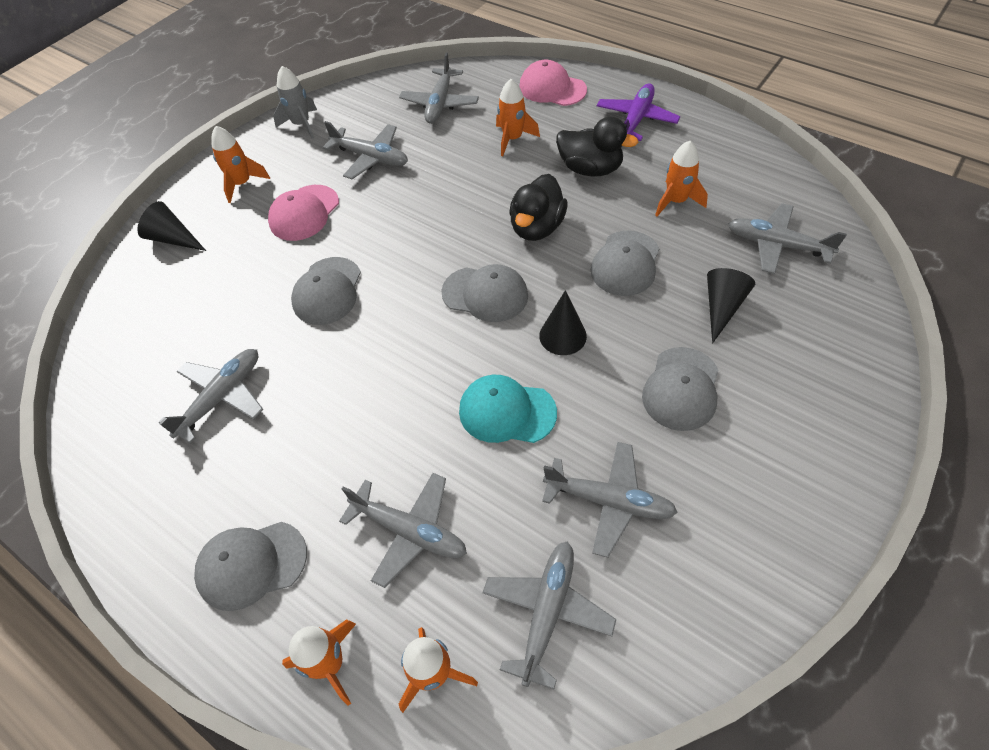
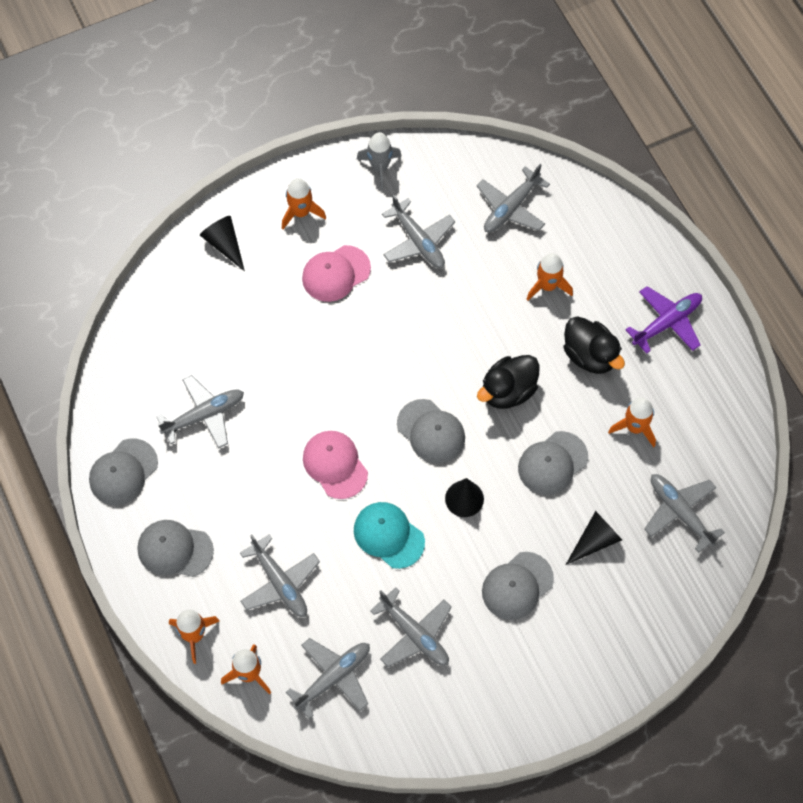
camera: 25 degrees right, 10 degrees up
grey cap [291,257,361,325] -> grey cap moved to [89,439,158,505]
pink cap [519,60,587,106] -> pink cap moved to [303,431,368,499]

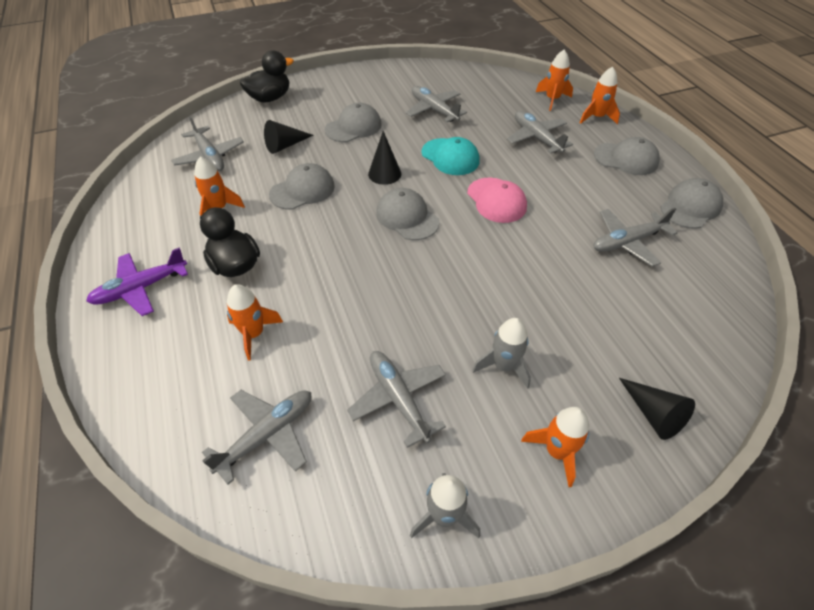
camera: 175 degrees left, 15 degrees down
grey plane [286,638,370,719] -> none
pink cap [302,245,371,302] -> grey rocket [472,318,531,389]
black duck [477,355,539,409] -> black duck moved to [240,50,294,103]

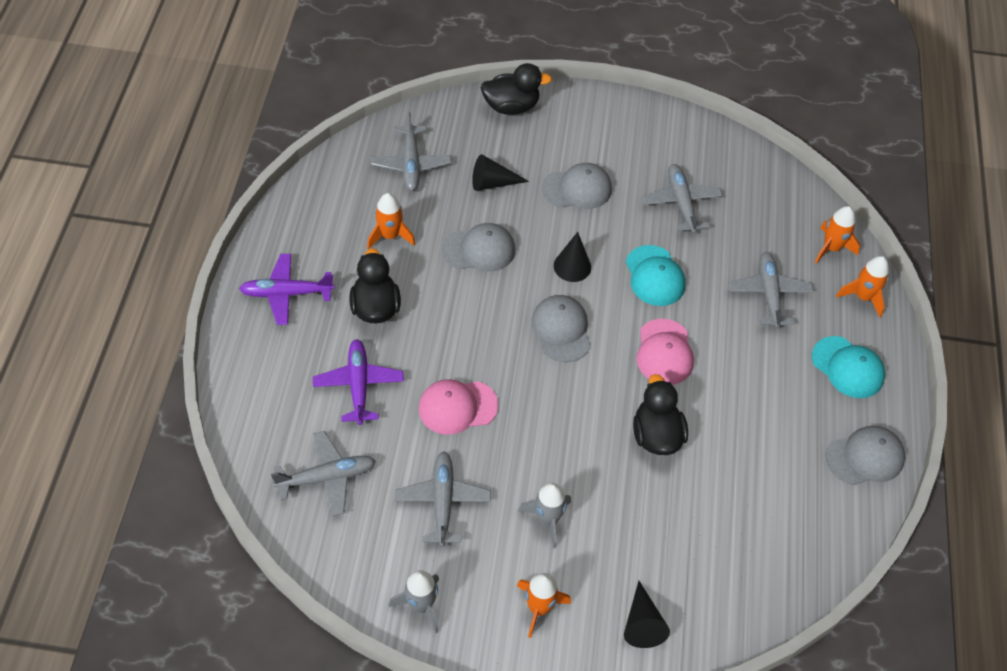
camera: 25 degrees right, 5 degrees up
orange rocket [227,284,283,361] -> purple plane [313,339,404,425]
grey cap [594,137,660,175] -> turquoise cap [812,336,885,398]
grey plane [594,208,677,267] -> none
none -> pink cap [419,379,498,435]
none -> black duck [633,374,688,455]

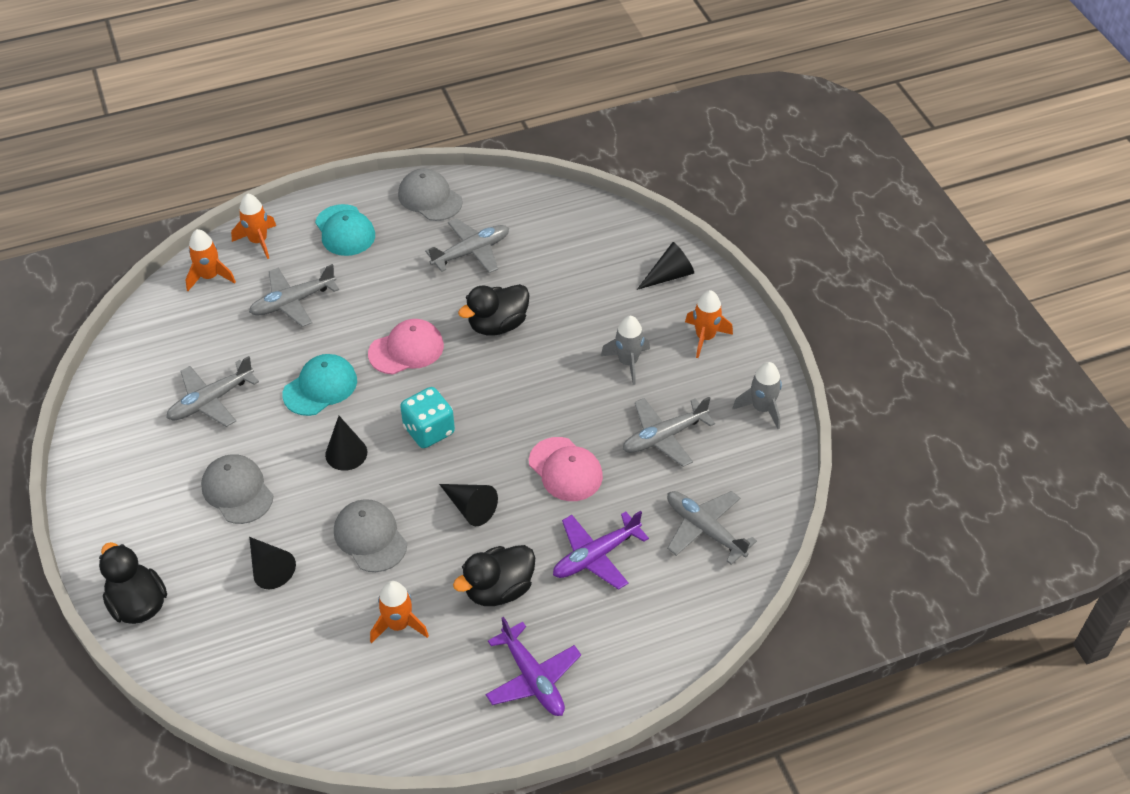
camera: 115 degrees left, 5 degrees down
grey plane [371,112,451,191] -> grey plane moved to [425,218,509,273]
grey cap [532,295,591,362] -> turquoise dice [400,387,455,448]
turquoise cap [812,336,885,398] -> turquoise cap turned 135 degrees clockwise [315,204,375,256]
none -> black cone [439,484,498,526]

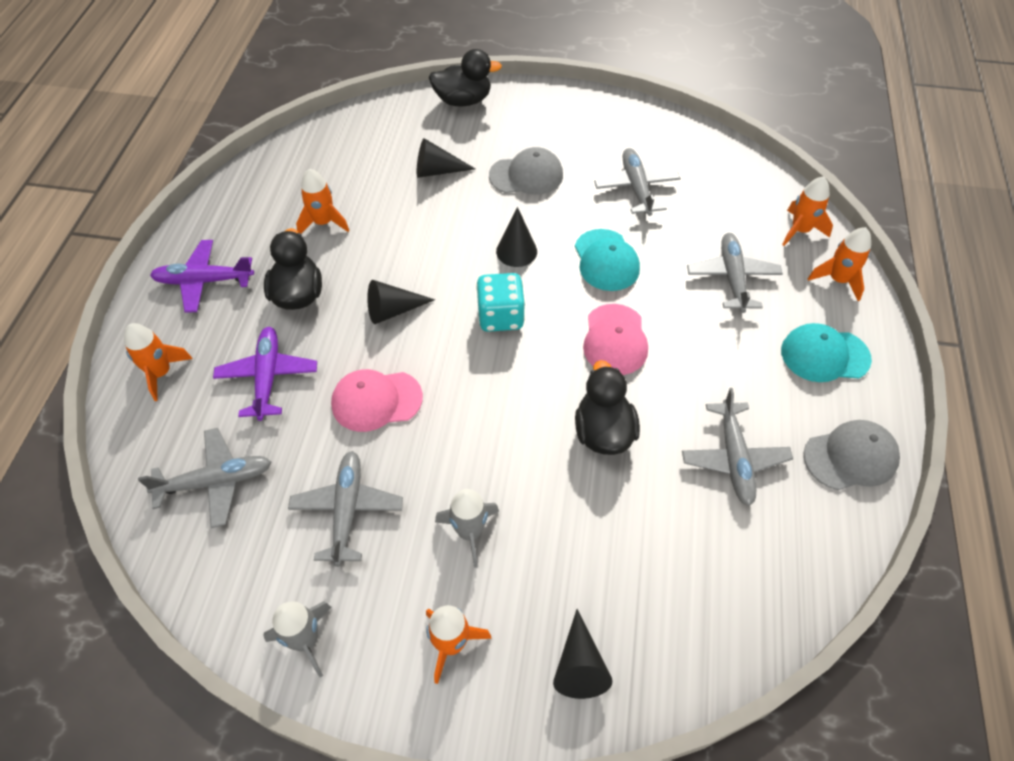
camera: 120 degrees right, 5 degrees up
grey cap [334,499,407,572] -> none
none -> orange rocket [124,323,192,401]

